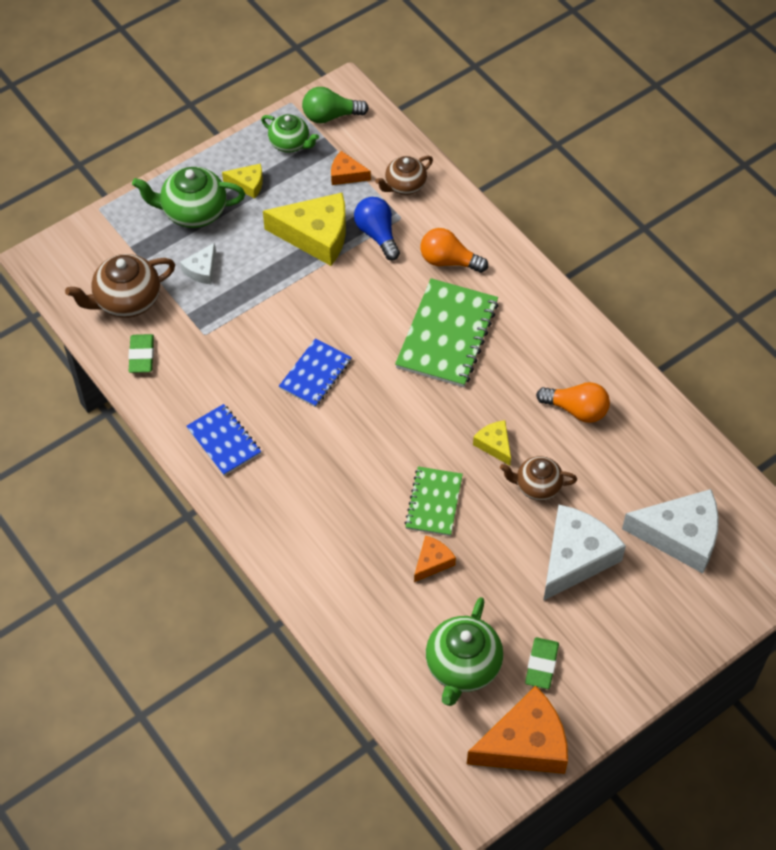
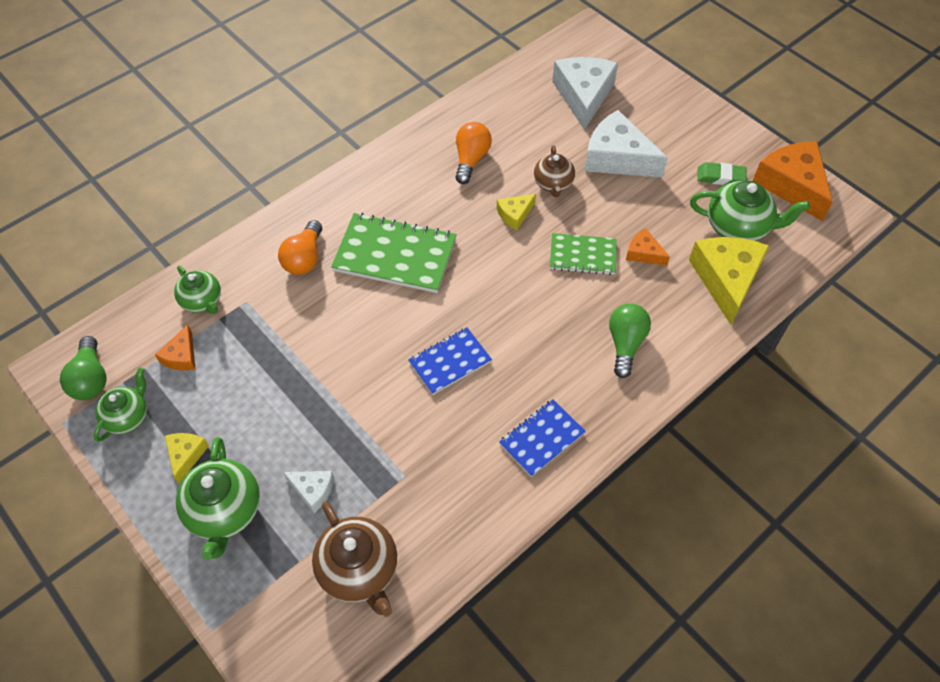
camera: 95 degrees left, 0 degrees up
green eraser [128,334,154,373] -> none
yellow cheese [263,193,346,266] -> yellow cheese moved to [689,237,769,325]
blue notebook [279,338,352,407] -> blue notebook turned 60 degrees counterclockwise [408,327,492,395]
blue light bulb [354,197,400,261] -> none
brown teapot [375,156,433,195] -> green teapot [174,266,221,314]
none -> green light bulb [609,304,651,378]

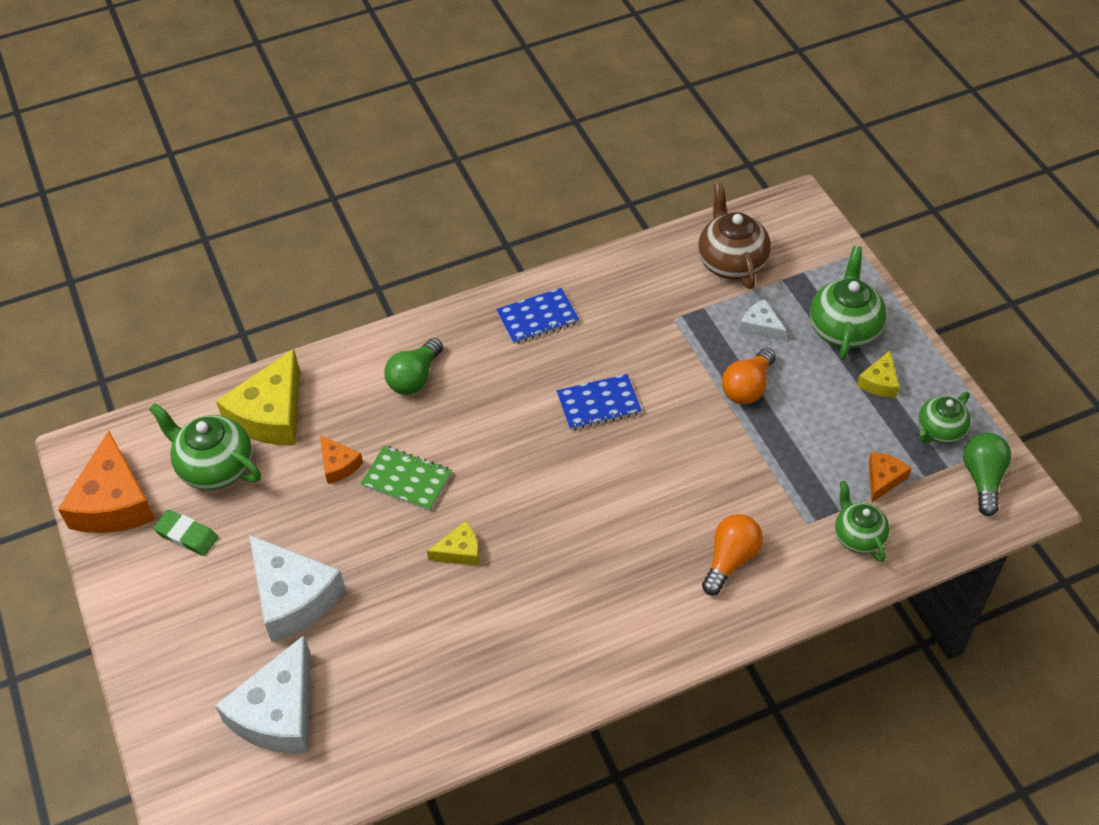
camera: 160 degrees left, 5 degrees down
green notebook [331,213,457,293] -> none
orange light bulb [455,122,492,184] -> orange light bulb moved to [722,348,776,404]
brown teapot [534,145,575,197] -> none

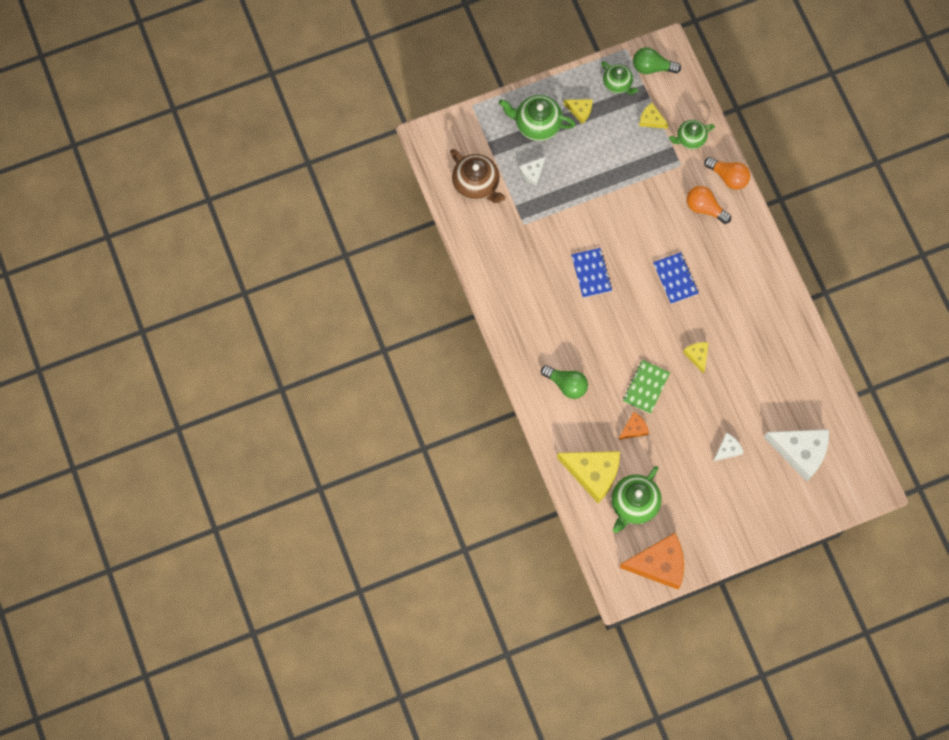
camera: 90 degrees left, 20 degrees up
green eraser [153,510,218,556] -> none
white cheese [249,535,345,642] -> white cheese [713,432,744,461], size x0.49
blue notebook [496,288,579,344] -> blue notebook moved to [653,252,699,304]
brown teapot [698,183,771,289] -> brown teapot turned 120 degrees counterclockwise [450,149,506,203]
orange light bulb [722,348,776,404] -> orange light bulb moved to [704,157,750,190]
orange cheese [869,452,911,502] -> yellow cheese [639,103,669,129]

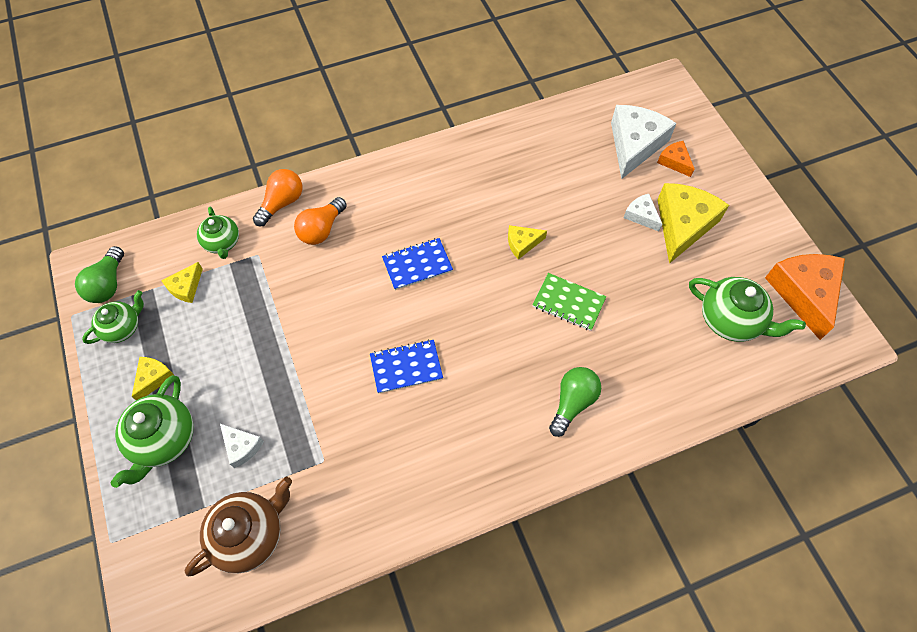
camera: 90 degrees left, 10 degrees down
yellow cheese [557,451,620,503] -> yellow cheese moved to [657,183,729,264]
orange cheese [619,412,649,440] -> orange cheese moved to [657,141,695,177]

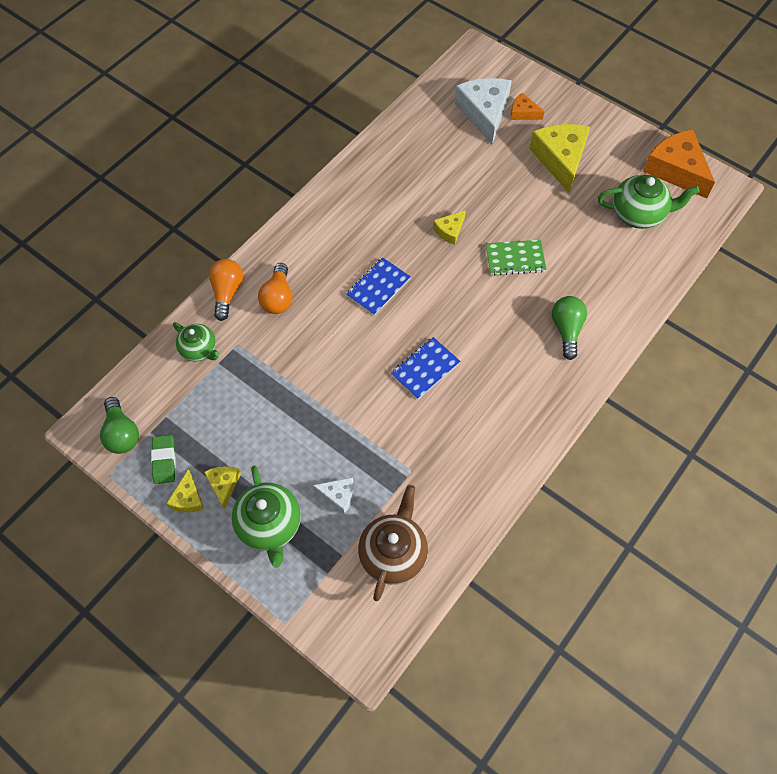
camera: 30 degrees left, 0 degrees up
green teapot [82,290,144,344] -> green eraser [151,435,176,484]
yellow cheese [161,262,203,303] -> yellow cheese moved to [166,469,204,512]
white cheese [623,194,662,231] -> none

